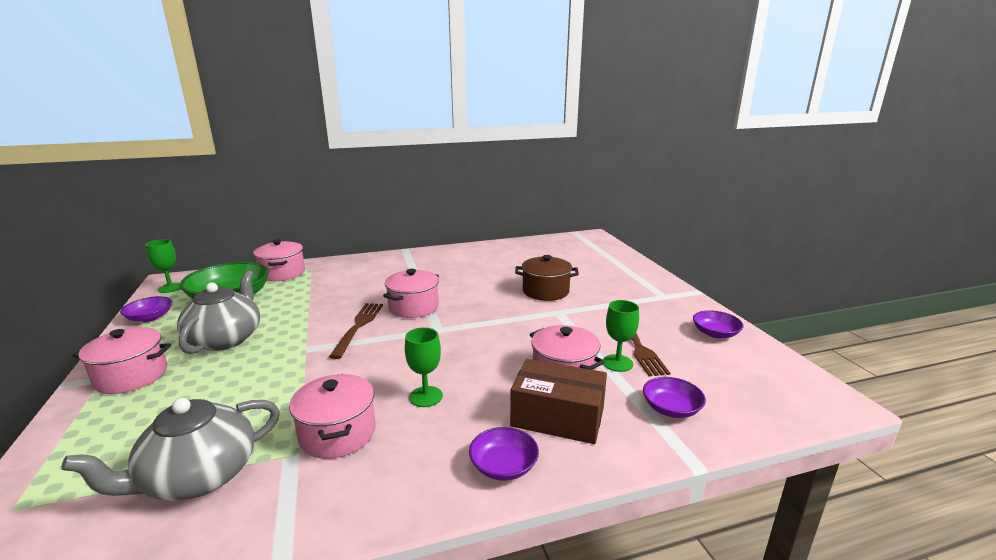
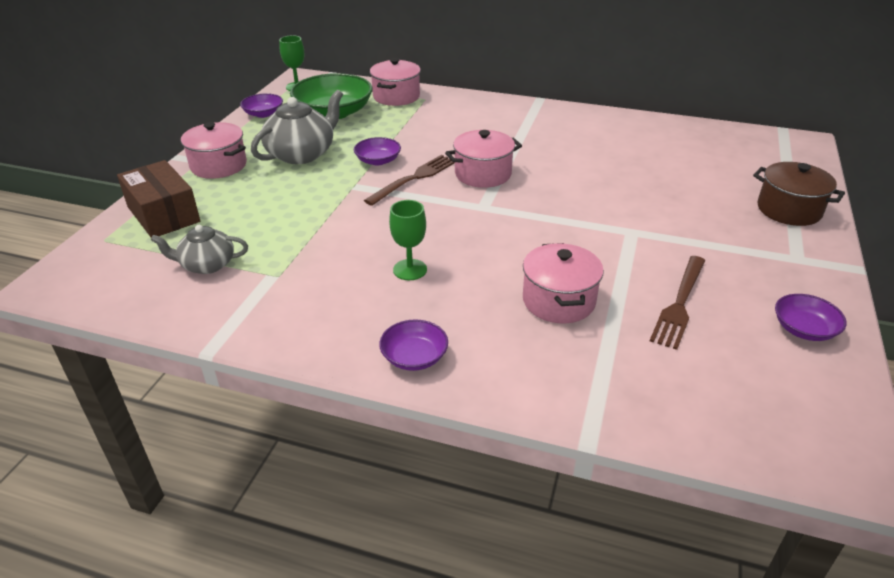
camera: 35 degrees right, 15 degrees up
grey teapot [61,398,280,501] -> grey teapot [151,225,248,274], size x0.62
pink pot [289,374,376,459] -> none
brown box [510,359,607,444] -> brown box moved to [117,160,200,238]
brown pot [515,255,579,301] -> brown pot moved to [753,162,845,226]
green goblet [603,300,639,372] -> none
purple bowl [643,377,706,418] -> purple bowl moved to [354,137,401,165]

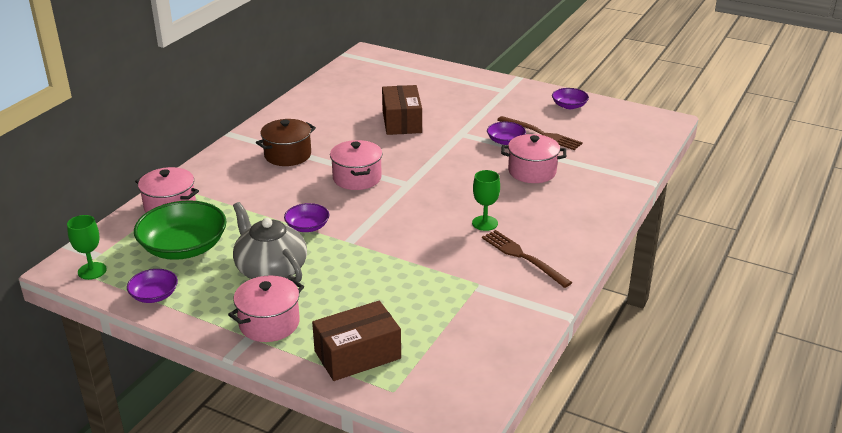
camera: 80 degrees left, 5 degrees down
grey teapot [151,225,248,274] -> none
brown fork [364,155,455,206] -> brown fork moved to [482,230,572,288]
purple bowl [379,319,448,371] -> purple bowl moved to [487,122,526,145]
brown pot [753,162,845,226] -> brown pot moved to [256,119,316,166]
none -> brown box [382,85,422,135]

